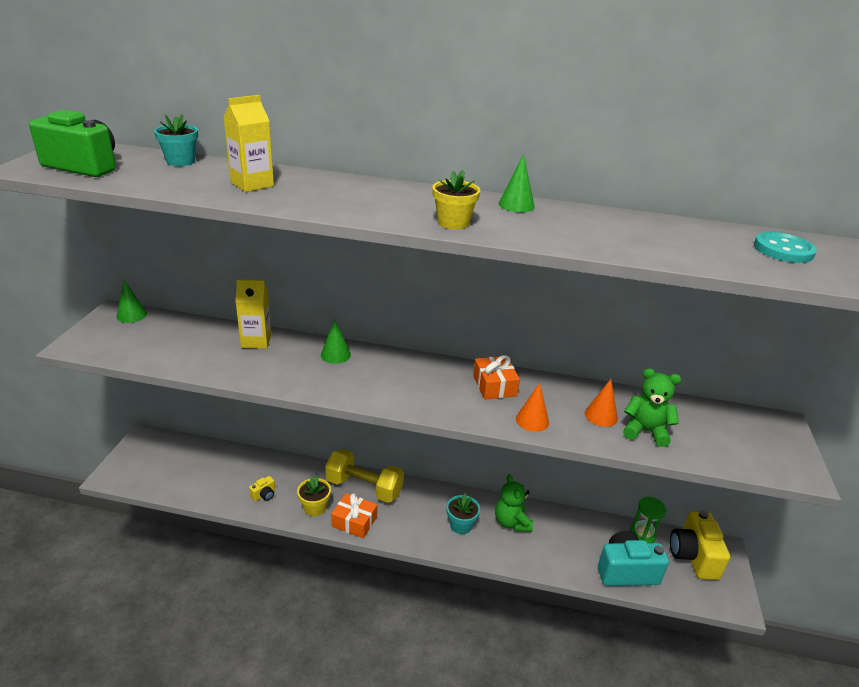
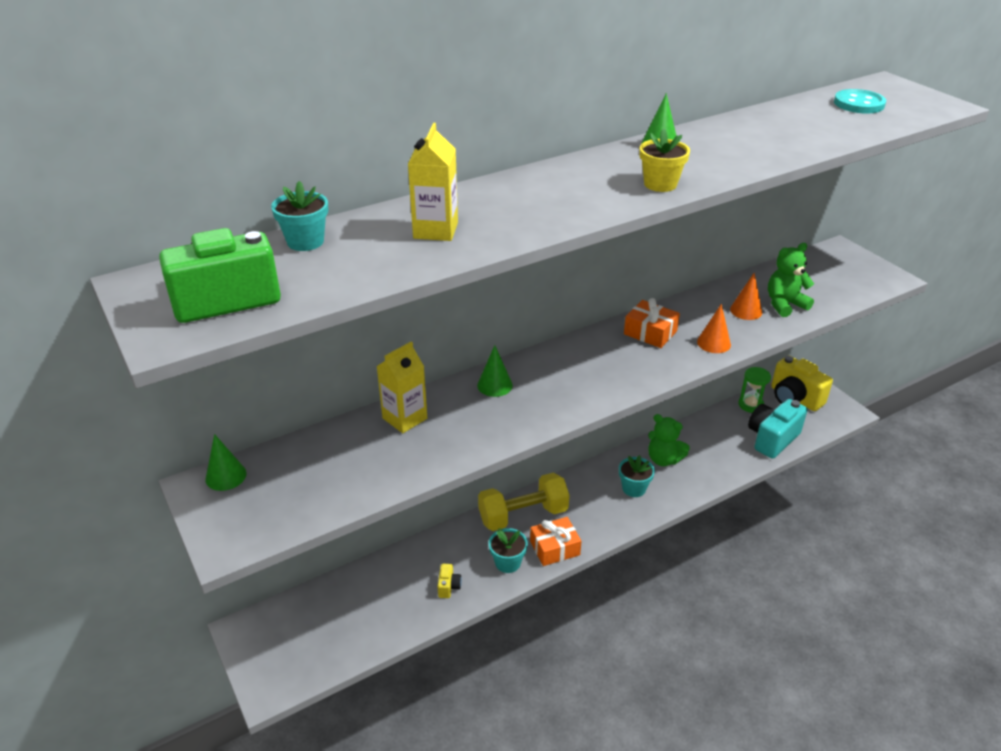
camera: 40 degrees left, 5 degrees up
yellow flower pot [297,476,331,517] -> turquoise flower pot [489,528,528,573]

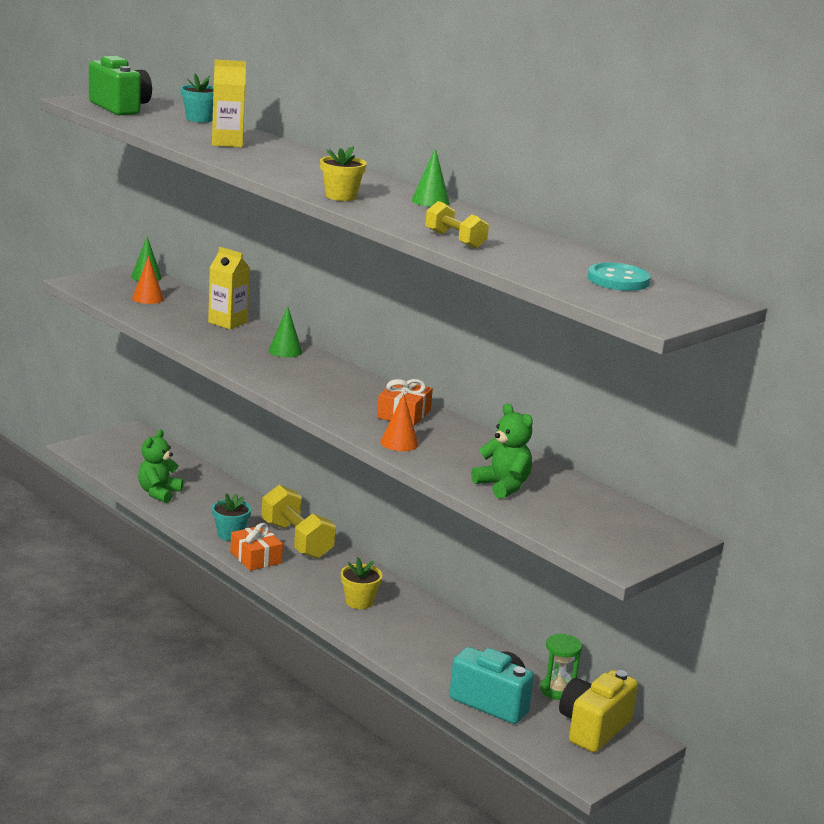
camera: 75 degrees right, 15 degrees down
yellow camera [437,564,462,598] -> none
turquoise flower pot [619,455,655,497] -> yellow flower pot [341,558,382,609]
green teddy bear [648,414,690,466] -> green teddy bear moved to [138,429,183,503]
orange cone [730,273,762,320] -> orange cone moved to [132,256,164,304]
none -> yellow dumbbell [425,201,489,249]

